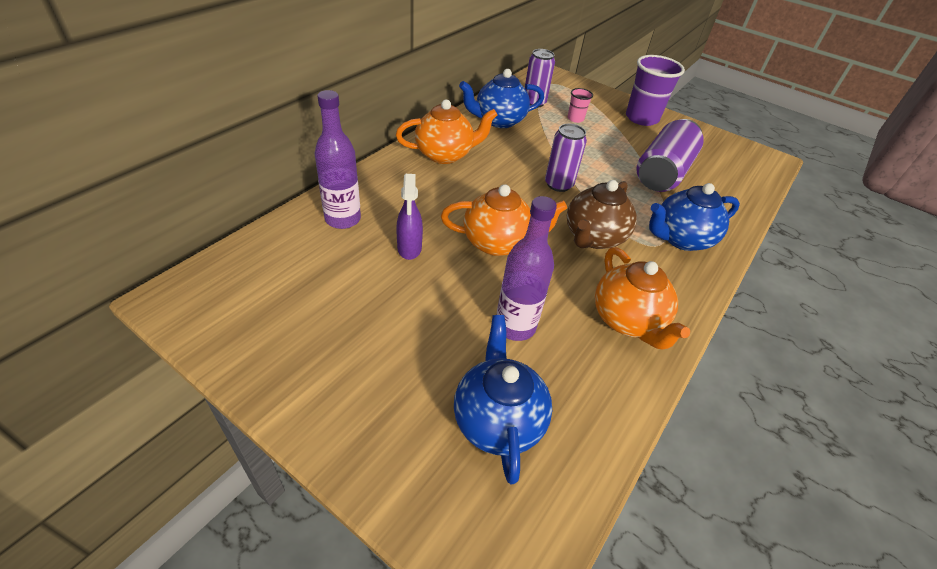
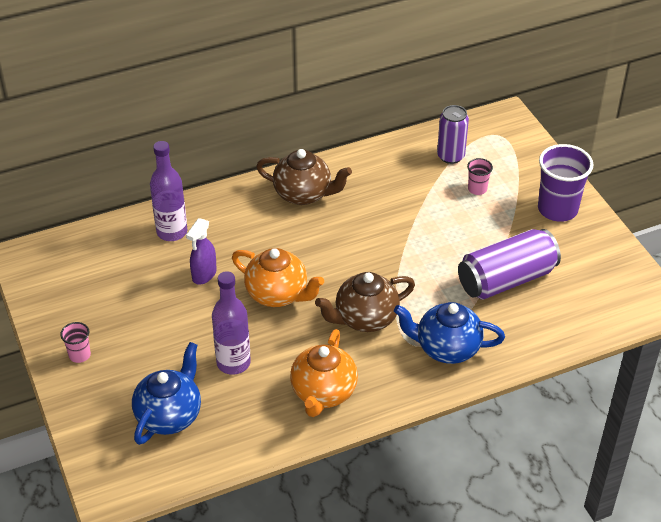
camera: 35 degrees right, 0 degrees up
orange teapot [396,100,498,164] -> brown teapot [256,149,352,205]
blue teapot [459,69,544,128] -> none
purple can [545,124,587,192] -> none
none -> pink cup [60,322,91,363]

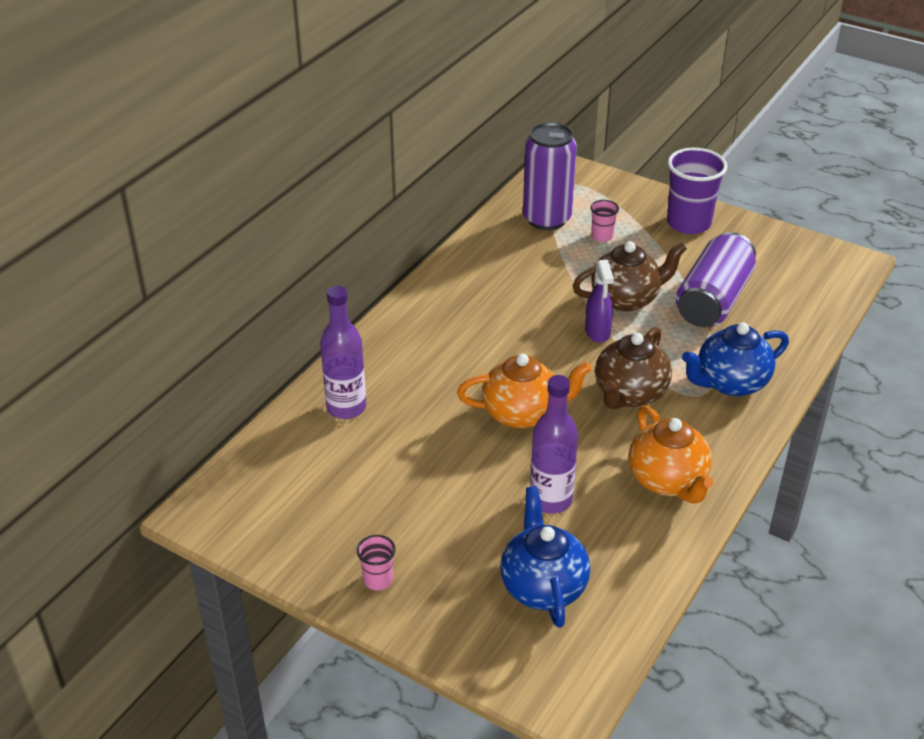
camera: 35 degrees left, 5 degrees down
purple spray bottle [186,218,217,284] -> purple spray bottle moved to [585,260,614,343]
brown teapot [256,149,352,205] -> brown teapot moved to [573,241,687,312]
purple can [437,105,469,164] -> purple can [523,122,577,230], size x1.53

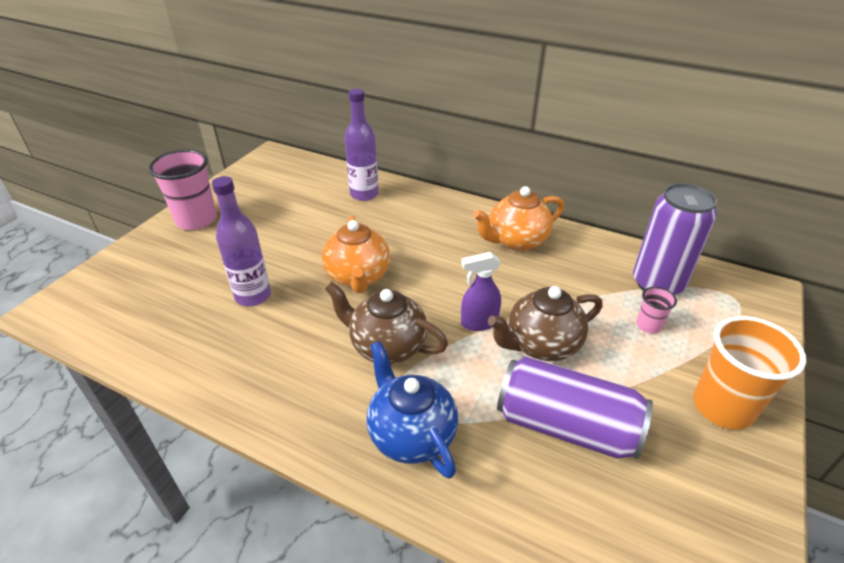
camera: 85 degrees right, 0 degrees up
pink cup [357,535,396,590] -> pink cup [149,150,217,230], size x2.05
blue teapot [500,486,590,628] -> none
brown teapot [573,241,687,312] -> brown teapot turned 90 degrees clockwise [488,286,603,361]
orange teapot [629,406,714,504] -> orange teapot moved to [473,186,564,251]
purple cup [667,148,727,234] -> orange cup [693,316,806,430]

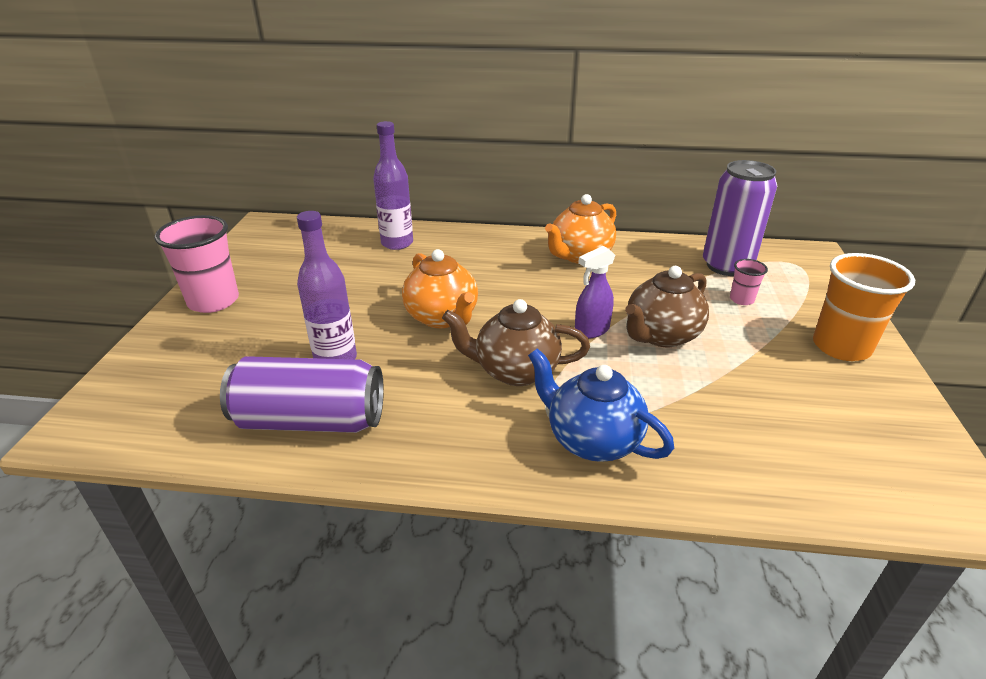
camera: 20 degrees left, 5 degrees down
purple can [497,356,653,459] -> purple can moved to [220,356,384,433]

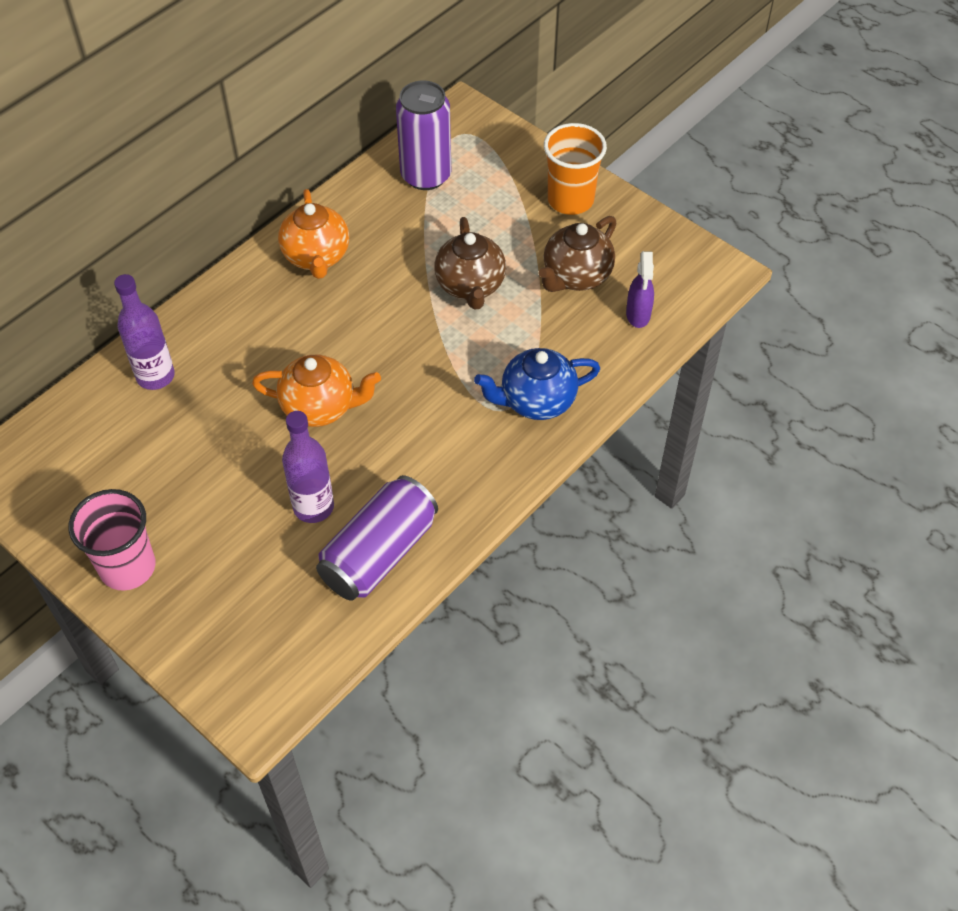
camera: 55 degrees left, 20 degrees up
brown teapot [442,299,590,386] -> brown teapot moved to [538,216,617,292]
purple spray bottle [575,246,615,339] -> purple spray bottle moved to [626,251,654,328]
pink cup [730,259,768,305] -> none

